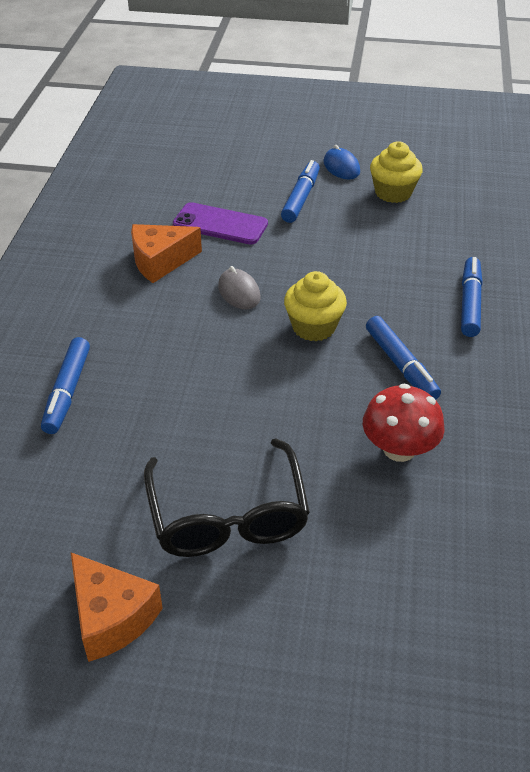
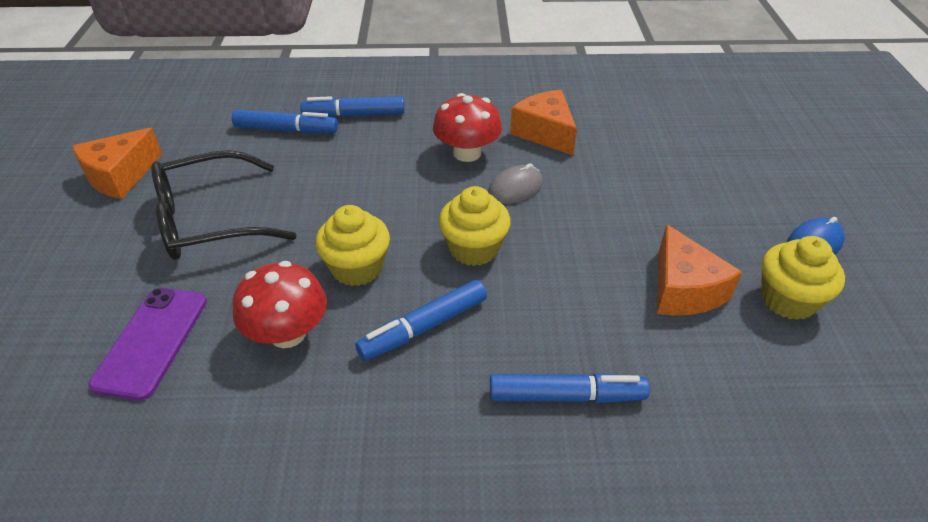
camera: 80 degrees right, 0 degrees up
purple phone [173,202,268,245] -> purple phone moved to [88,288,207,401]
blue marker [281,160,320,223] -> blue marker moved to [232,109,338,133]
none -> yellow cupcake [315,205,390,286]
none -> red mushroom [433,93,502,162]
none -> orange cheese [657,224,742,316]

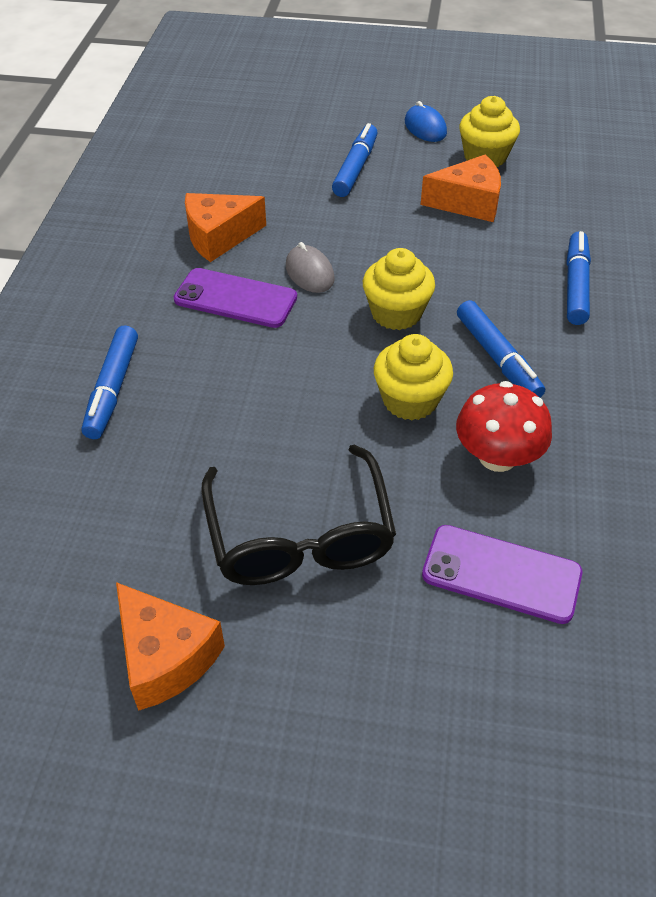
camera: 80 degrees left, 5 degrees up
blue marker [232,109,338,133] -> blue marker moved to [332,123,378,197]
red mushroom [433,93,502,162] -> purple phone [174,268,297,328]

